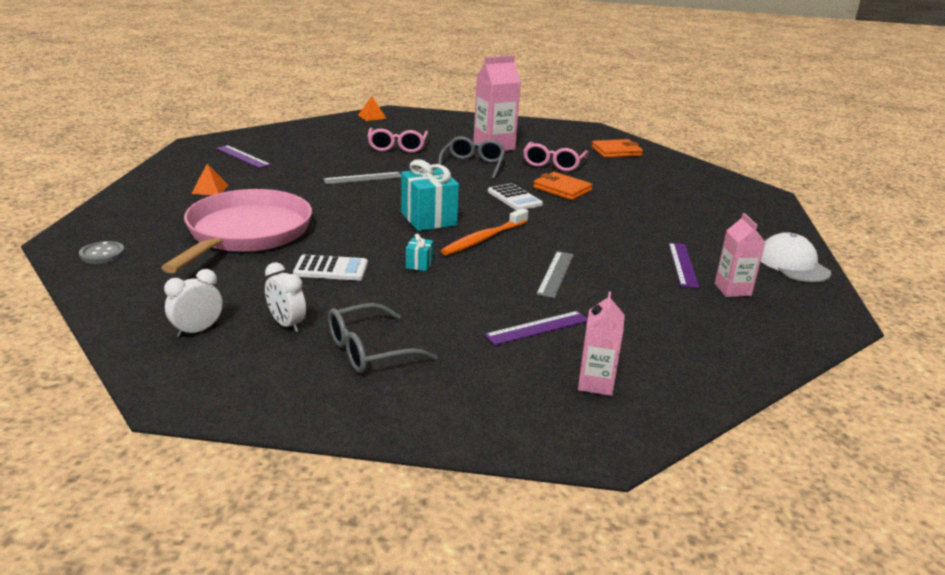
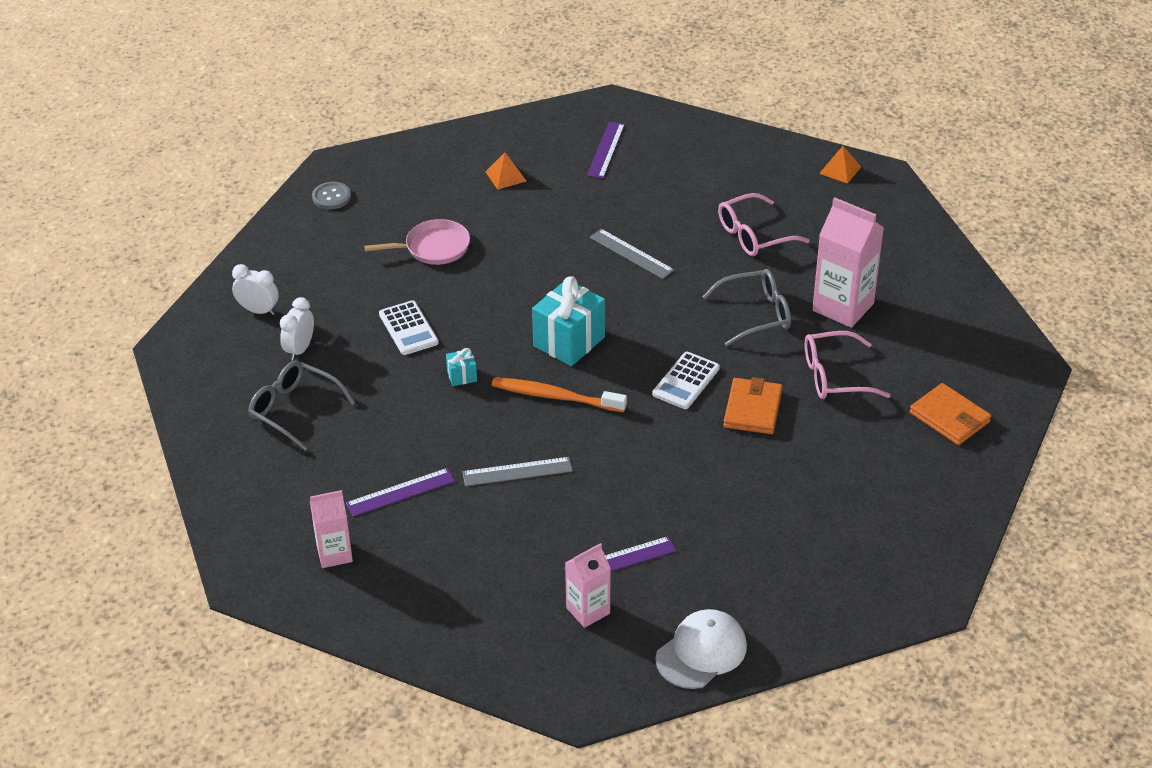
camera: 65 degrees right, 15 degrees up
pink pan [161,189,312,273] -> pink pan [364,219,470,265], size x0.50
purple ruler [484,311,588,345] -> purple ruler turned 60 degrees counterclockwise [346,468,455,517]

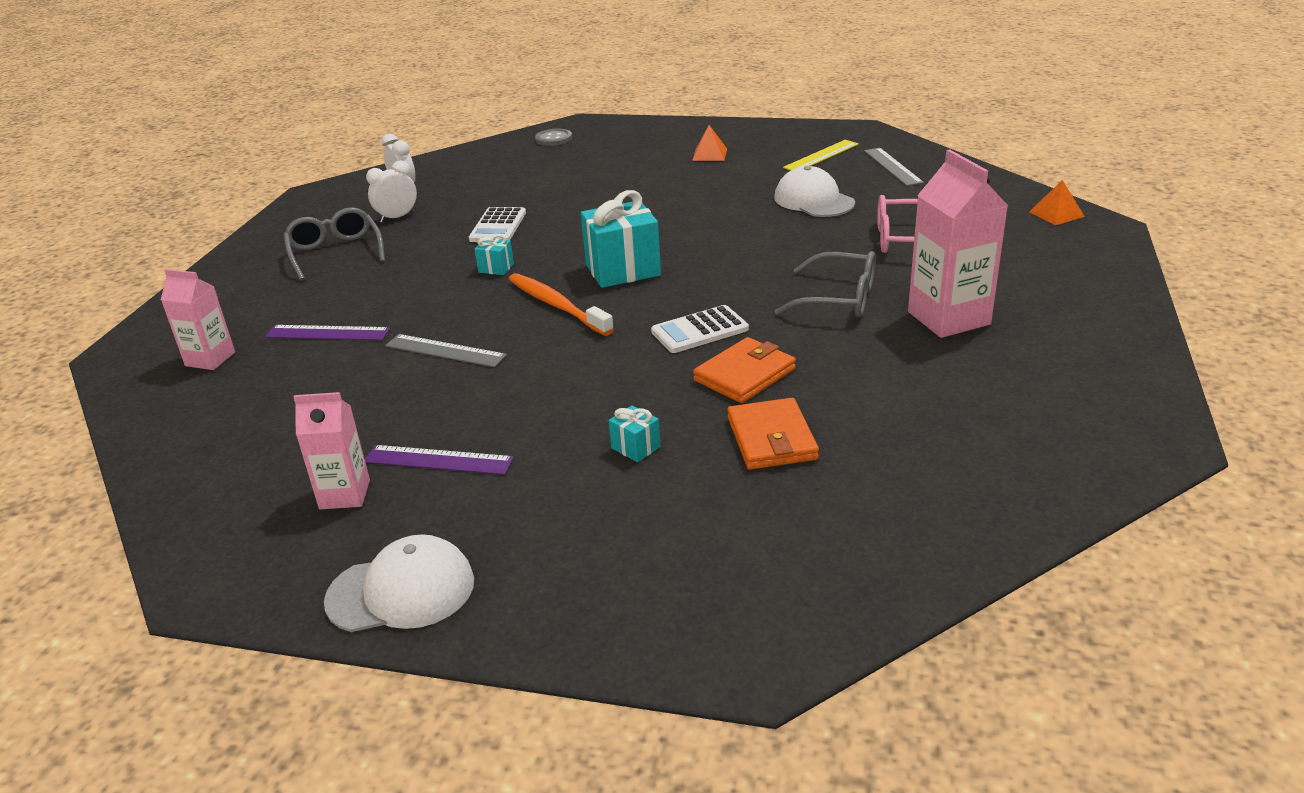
camera: 35 degrees right, 10 degrees down
pink pan [364,219,470,265] -> none
purple ruler [587,122,625,179] -> yellow ruler [783,140,859,171]
grey ruler [590,229,674,279] -> grey ruler moved to [864,148,924,186]
pink glasses [805,331,891,399] -> none
orange wallet [910,383,991,445] -> orange wallet moved to [727,398,819,470]
none -> turquoise gift [609,405,661,462]
none -> white cap [774,166,855,217]

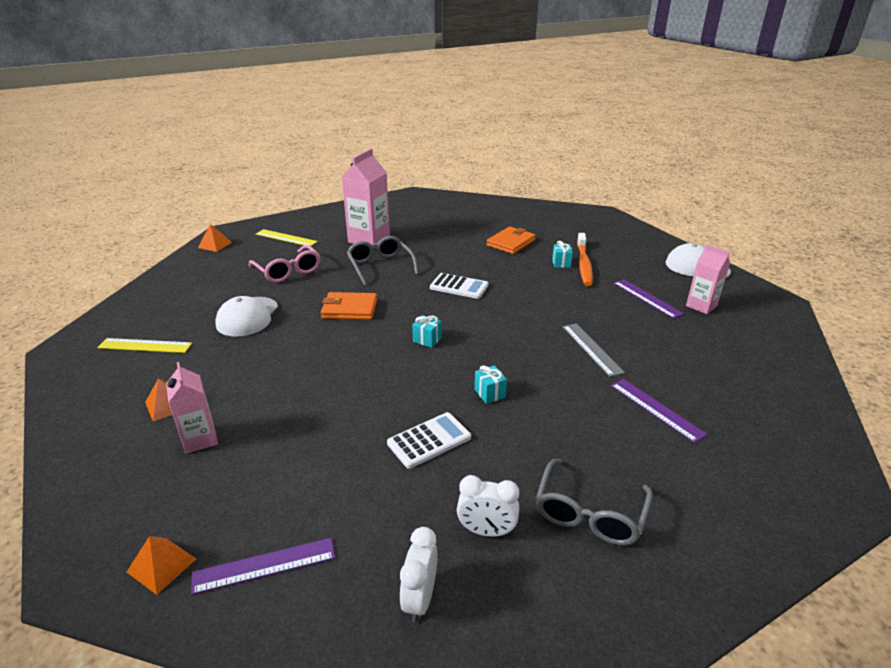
camera: 135 degrees left, 0 degrees up
pink carton [161,269,235,370] -> pink carton moved to [166,362,218,454]
orange toothbrush [509,273,614,336] -> orange toothbrush moved to [577,233,593,286]
grey button [535,129,572,146] -> orange pyramid [127,536,196,595]
turquoise gift [581,190,661,288] -> turquoise gift [412,315,442,348], size x0.46
orange wallet [693,337,796,403] -> orange wallet moved to [321,292,377,320]
grey ruler [864,148,924,186] -> none
none -> purple ruler [191,538,335,595]
none -> yellow ruler [256,229,318,246]

